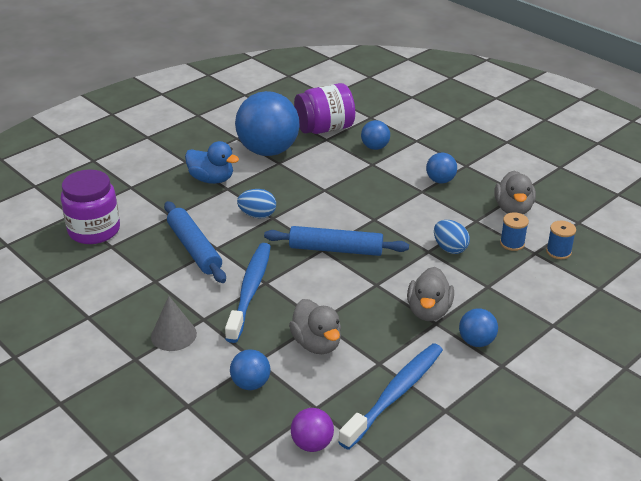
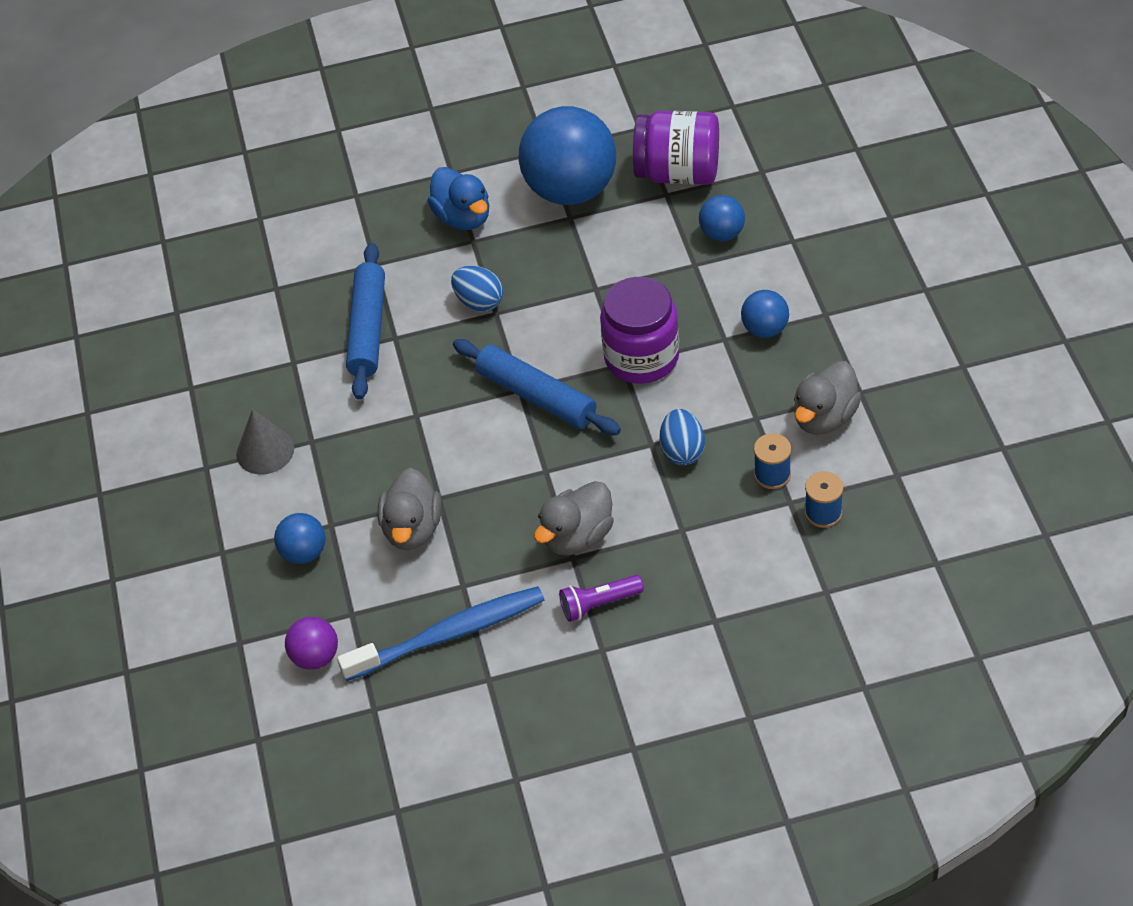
camera: 35 degrees right, 15 degrees up
purple jar [61,170,120,244] -> purple jar moved to [600,277,679,384]
blue toothbrush [225,243,271,343] -> none
blue ball [459,308,498,347] -> purple flashlight [559,575,644,622]

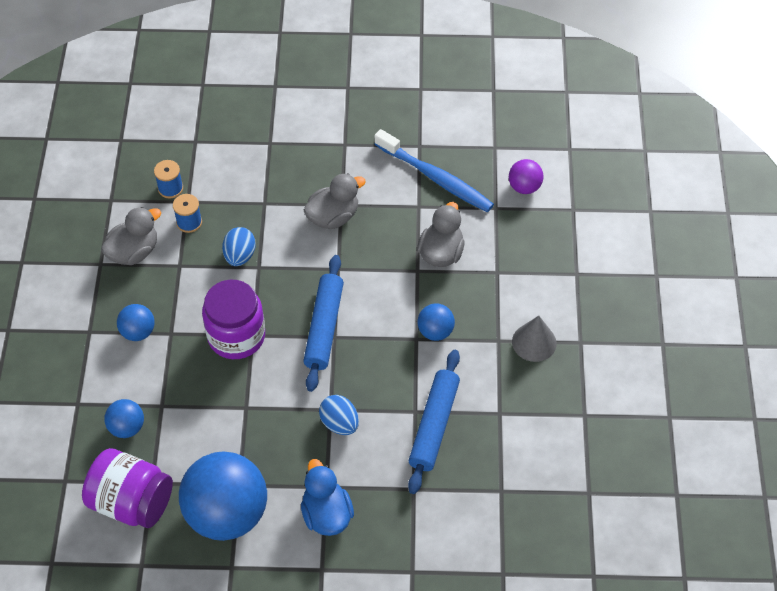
camera: 170 degrees left, 5 degrees up
blue ball [274,513,326,564] -> blue ball moved to [417,303,455,341]
blue toothbrush [337,586,544,681] -> blue toothbrush turned 135 degrees counterclockwise [374,129,494,212]
blue rolling pin [453,339,621,435] -> blue rolling pin turned 45 degrees clockwise [303,255,344,392]
purple flashlight [559,575,644,622] -> none

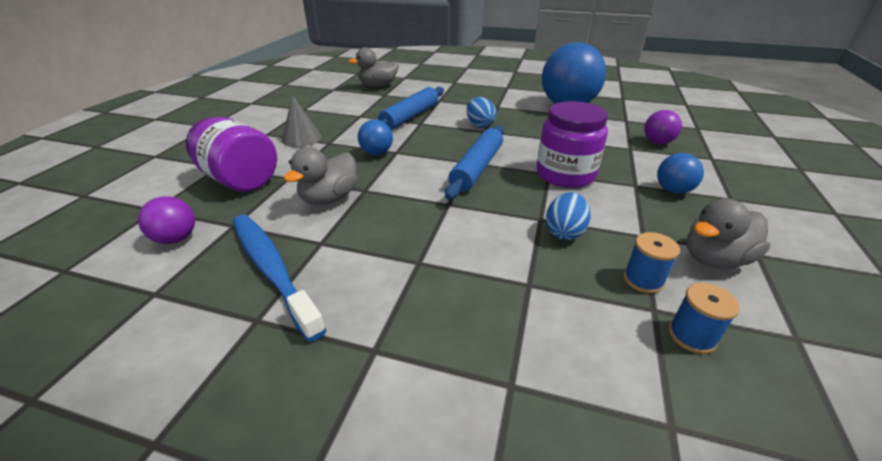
camera: 165 degrees left, 20 degrees down
purple jar [82,448,173,528] -> purple jar moved to [186,117,277,192]
blue ball [104,399,144,438] -> purple ball [644,110,682,144]
blue duck [301,459,354,536] -> none
grey duck [303,173,366,229] -> grey duck moved to [348,47,399,87]

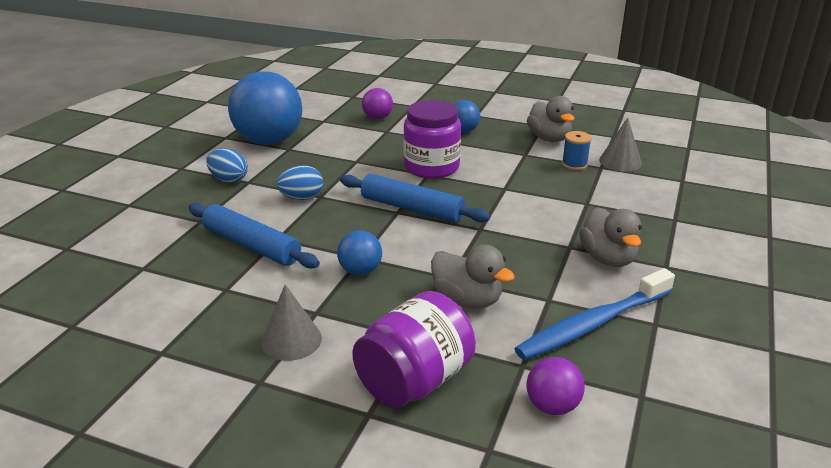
camera: 85 degrees left, 5 degrees down
grey duck [348,47,399,87] -> grey duck moved to [579,207,642,267]
blue egg [546,192,591,240] -> blue egg moved to [206,148,248,183]
blue spool [669,283,740,354] -> grey cone [599,118,642,171]

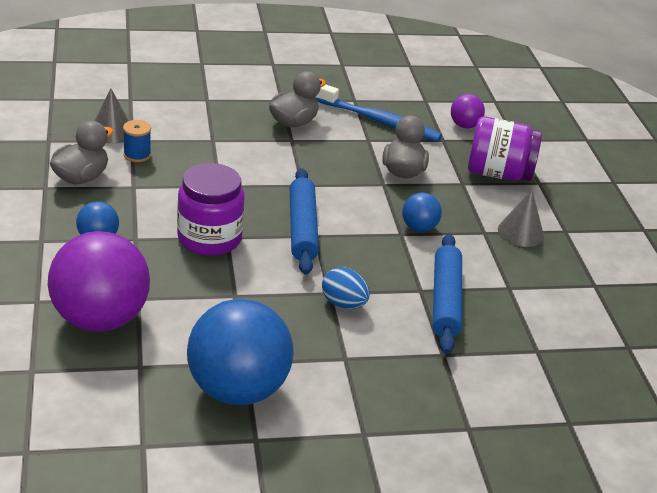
camera: 125 degrees left, 5 degrees up
blue egg [206,148,248,183] -> none
purple ball [362,88,393,120] -> purple ball [48,231,150,332], size x2.15

